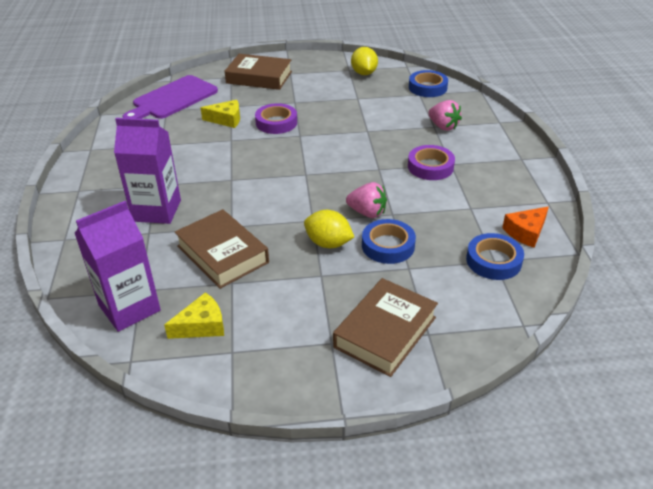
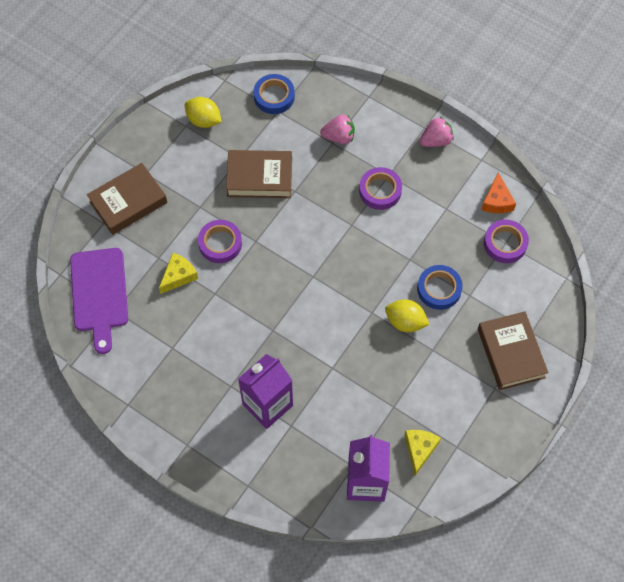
camera: 50 degrees left, 25 degrees up
brown book [174,209,269,289] -> brown book moved to [226,150,292,198]
yellow lemon [304,210,354,248] -> yellow lemon turned 45 degrees clockwise [385,299,429,332]
pink strawberry [346,182,387,218] -> pink strawberry moved to [420,117,454,147]
blue tape [466,233,524,280] -> purple tape [484,220,529,263]

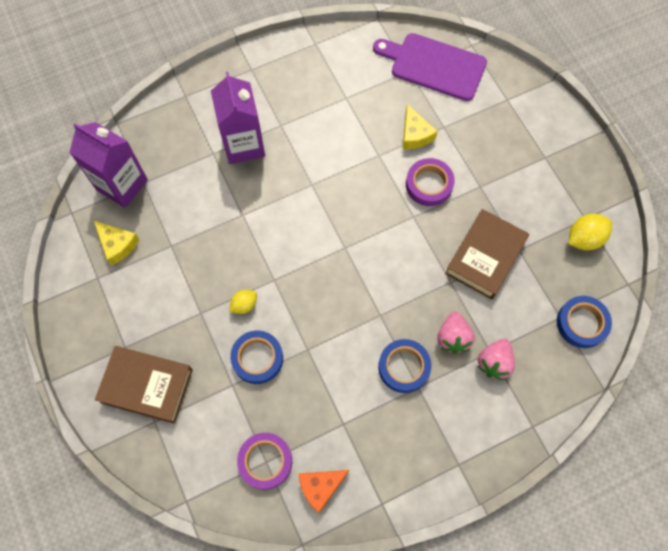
camera: 120 degrees right, 5 degrees up
brown book [87,163,167,235] -> none
purple tape [359,167,402,210] -> blue tape [378,339,431,393]
yellow lemon [385,299,429,332] -> yellow lemon [229,290,257,314], size x0.63
pink strawberry [420,117,454,147] -> pink strawberry moved to [437,312,475,354]
orange cheese [481,173,516,213] -> orange cheese turned 60 degrees counterclockwise [299,470,349,513]

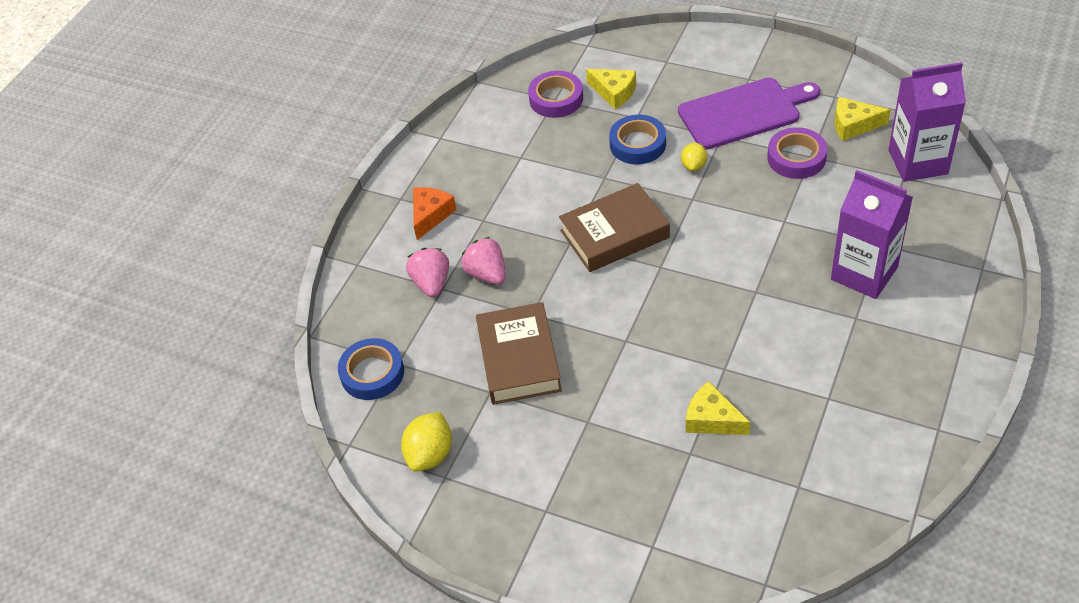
camera: 145 degrees right, 20 degrees down
brown book [95,346,193,424] -> brown book moved to [559,183,670,272]
orange cheese [299,470,349,513] -> orange cheese moved to [413,187,456,240]
purple cutting board [373,33,487,101] -> purple cutting board moved to [678,78,820,150]
blue tape [378,339,431,393] -> none
purple tape [406,158,455,206] -> purple tape moved to [767,127,827,179]
none -> yellow cheese [586,69,636,109]

